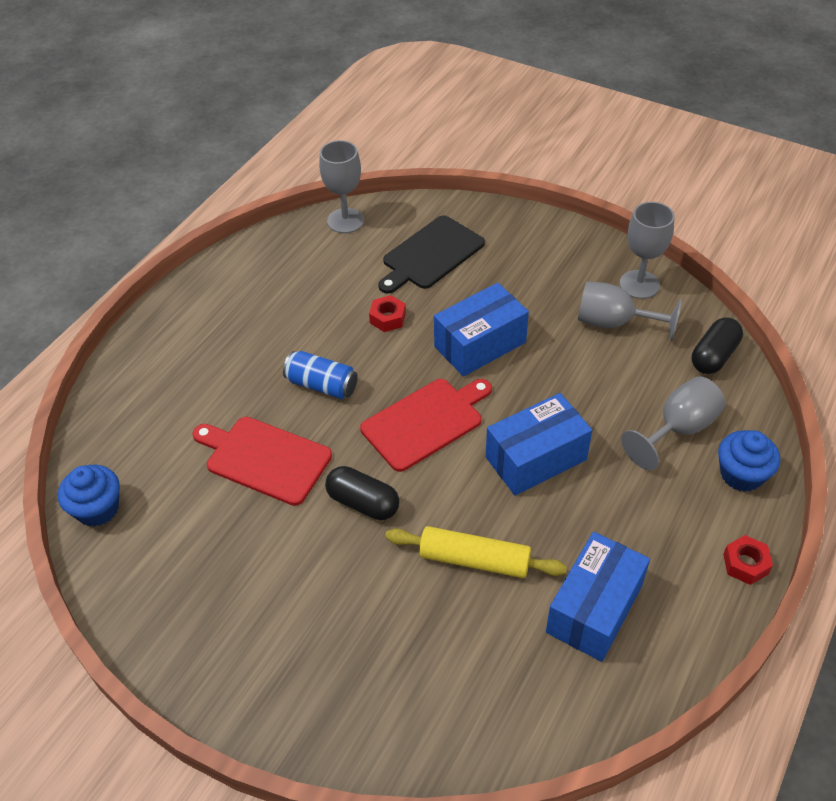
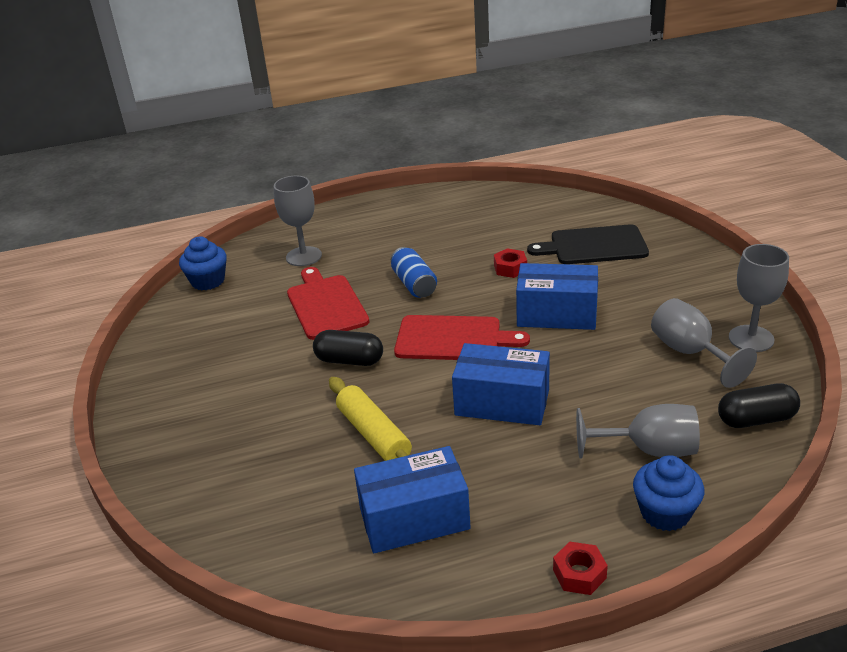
camera: 45 degrees right, 15 degrees down
grey goblet [319,140,364,233] -> grey goblet moved to [274,176,322,266]
black capsule [325,466,399,520] -> black capsule turned 60 degrees counterclockwise [313,330,383,366]

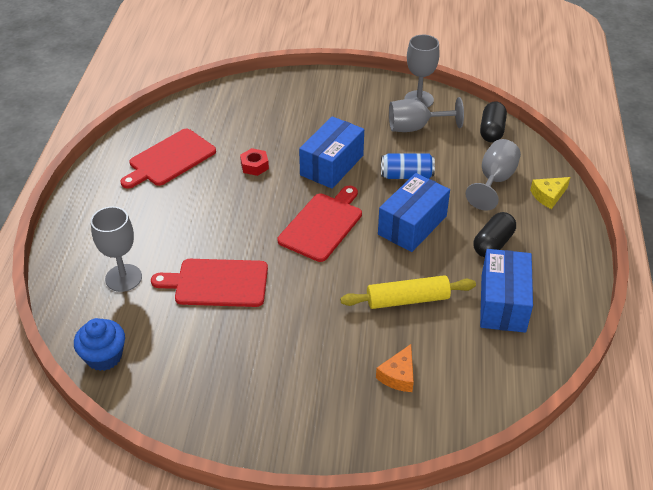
camera: 70 degrees left, 10 degrees up
black capsule [313,330,383,366] -> black capsule moved to [473,212,516,257]
blue can [391,247,437,298] -> blue can moved to [381,153,435,179]
black cutting board [527,224,649,264] -> none
red nut [553,542,608,595] -> none
blue cupcake [633,455,704,531] -> yellow cheese [530,177,570,209]
none -> red cutting board [121,129,216,189]
none -> orange cheese [376,344,414,392]

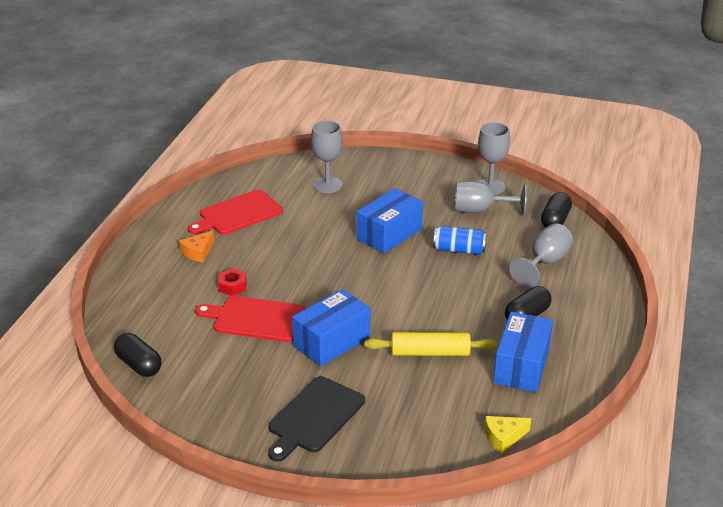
camera: 10 degrees right, 10 degrees down
blue cupcake [74,318,125,371] -> black capsule [114,333,162,377]
grey goblet [91,206,142,292] -> grey goblet moved to [311,121,343,193]
red nut [240,148,269,176] -> red nut moved to [218,268,246,296]
red cutting board [277,186,362,262] -> none
orange cheese [376,344,414,392] -> orange cheese moved to [179,230,214,262]
blue box [378,173,450,252] -> blue box moved to [292,289,370,366]
yellow cheese [530,177,570,209] -> yellow cheese moved to [485,416,531,454]
none -> black cutting board [268,376,365,462]

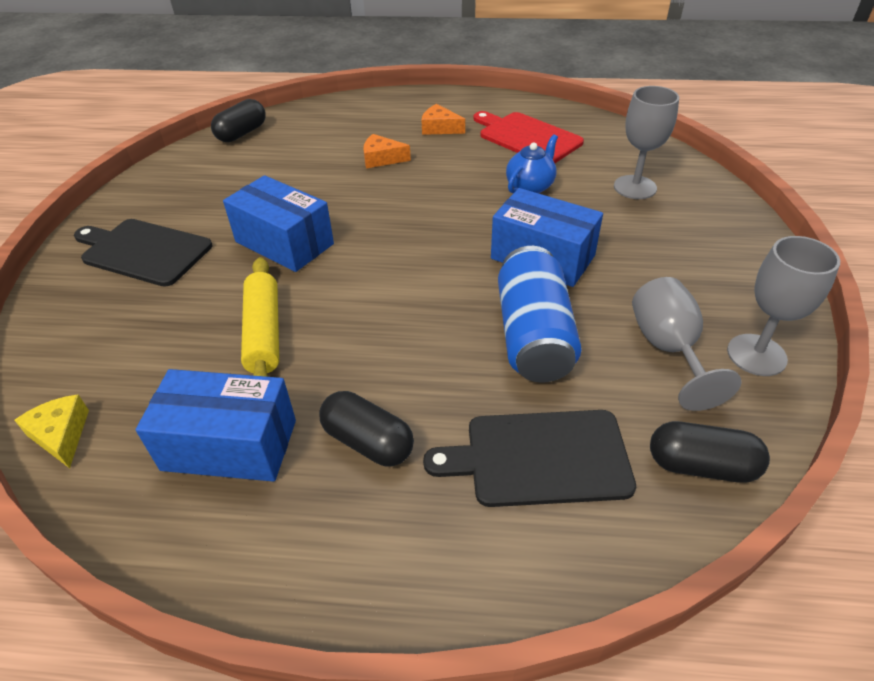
camera: 80 degrees right, 10 degrees up
red cutting board [195,296,305,342] -> none
red nut [218,268,246,296] -> orange cheese [363,134,411,168]
blue can [433,226,487,255] -> blue can [498,246,581,383], size x1.57
grey goblet [509,223,573,287] -> black cutting board [423,410,636,507]
none -> blue teapot [506,134,558,193]

